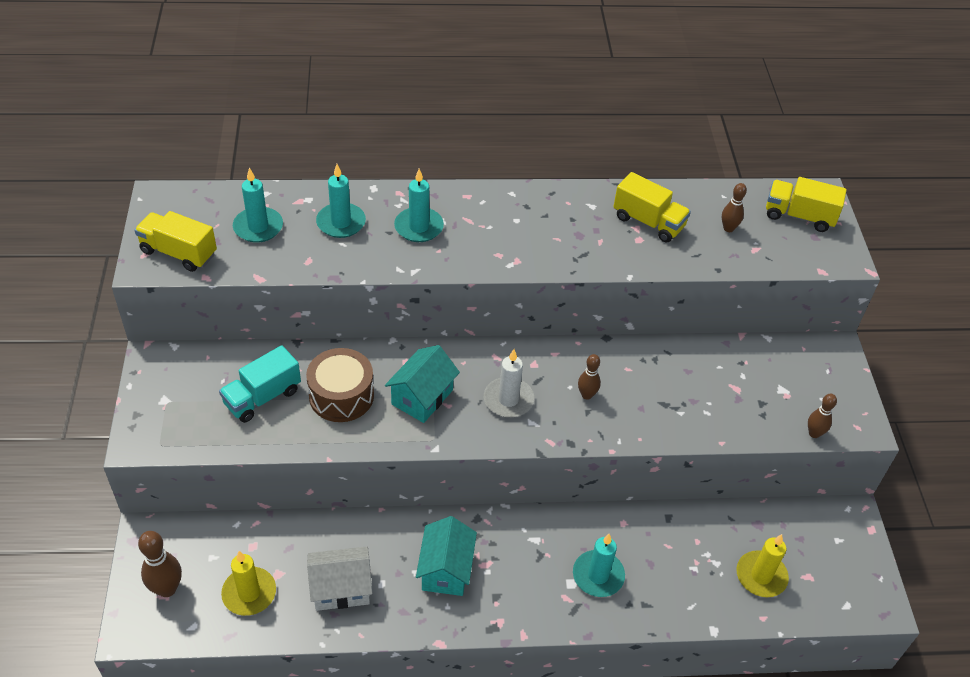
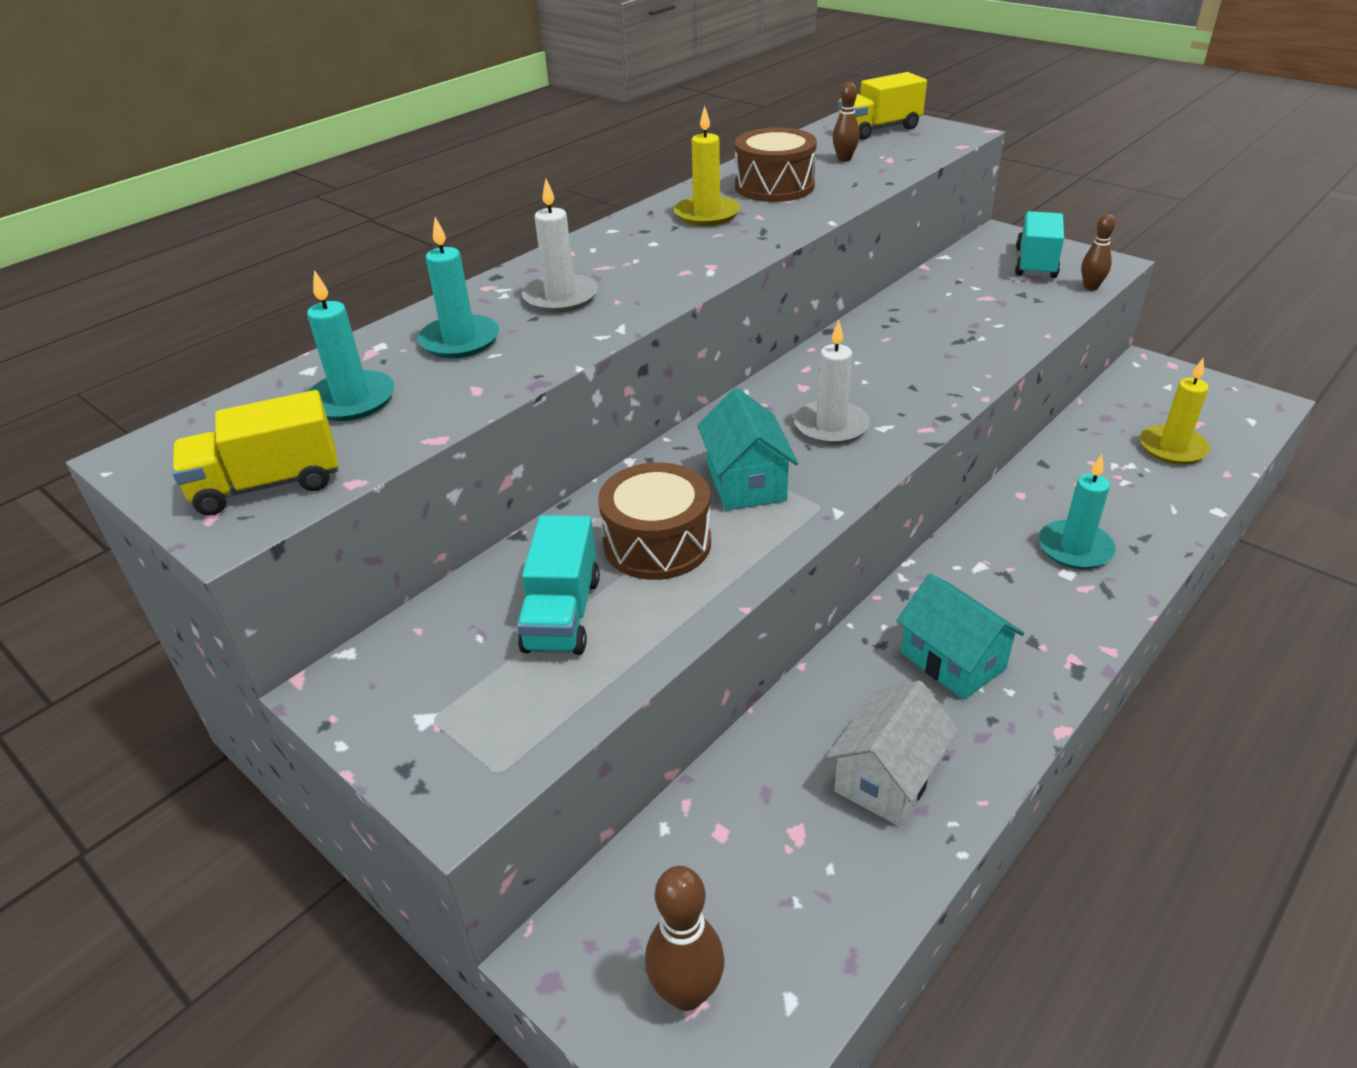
camera: 40 degrees left, 10 degrees down
yellow candle [221,551,276,616] -> yellow candle moved to [674,106,740,226]
turquoise candle [394,169,444,242] -> white candle [522,179,598,313]
brown bowling pin [578,354,601,400] -> none
yellow truck [613,172,691,242] -> brown drum [735,127,817,202]
none -> turquoise truck [1015,211,1064,278]

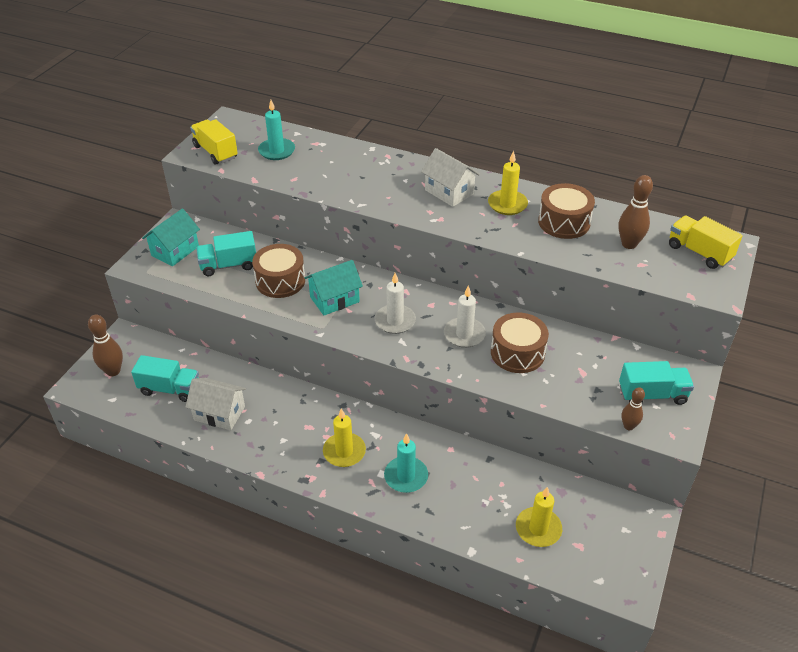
camera: 70 degrees right, 5 degrees up
turquoise candle [418,217,499,358] -> none
white candle [522,179,598,313] -> white candle moved to [444,286,486,348]
brown bowling pin [832,82,860,162] -> brown bowling pin [618,175,653,249], size x1.59
turquoise house [896,573,1024,700] -> turquoise house moved to [142,208,200,266]
none -> turquoise truck [131,355,199,402]
none -> yellow candle [323,408,366,467]
none -> white house [421,148,480,207]
none -> brown drum [491,312,549,373]

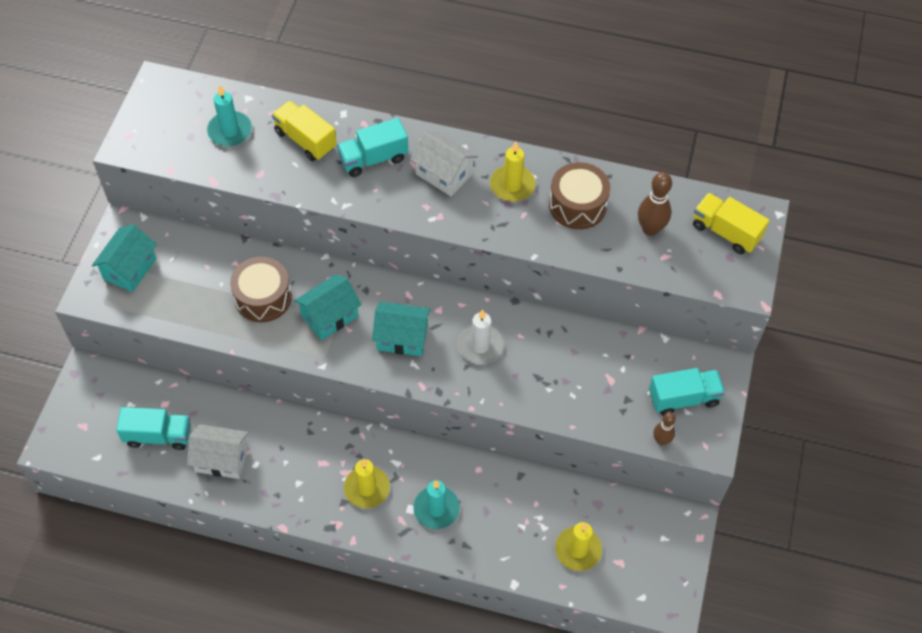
camera: 10 degrees left, 15 degrees up
brown bowling pin [88,315,123,376] -> none
yellow truck [190,119,238,165] -> yellow truck moved to [272,101,337,161]
turquoise truck [196,231,256,276] -> turquoise truck moved to [337,118,408,177]
white candle [375,273,416,334] -> turquoise house [372,302,431,356]
brown drum [491,312,549,373] -> none

